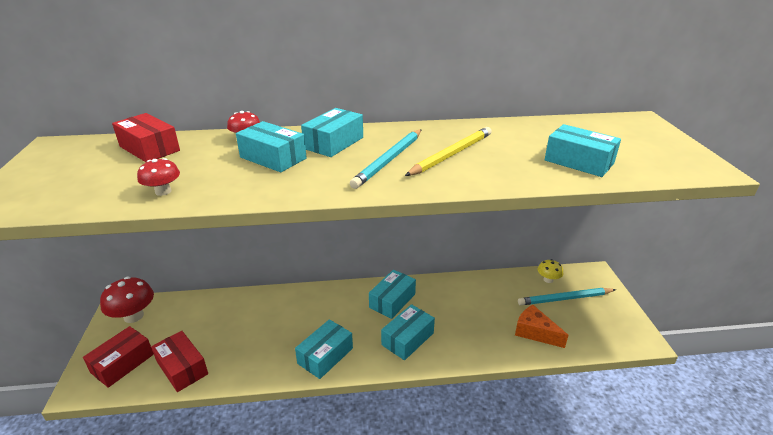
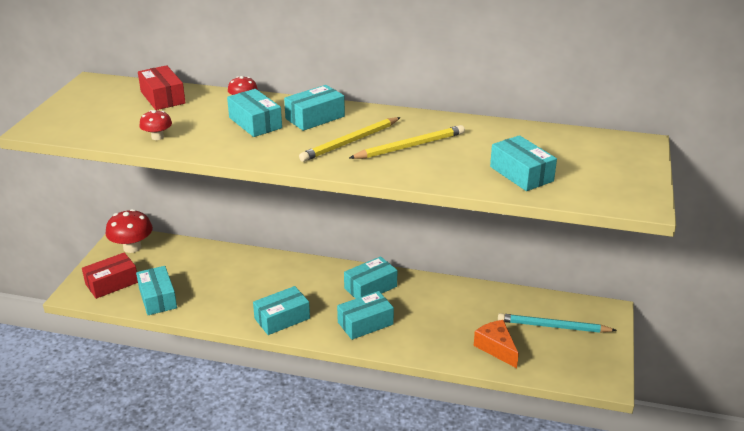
camera: 20 degrees right, 0 degrees up
red box [151,331,208,392] -> turquoise box [136,266,177,315]
turquoise pencil [350,129,422,189] -> yellow pencil [299,117,401,162]
yellow mushroom [538,259,563,283] -> none

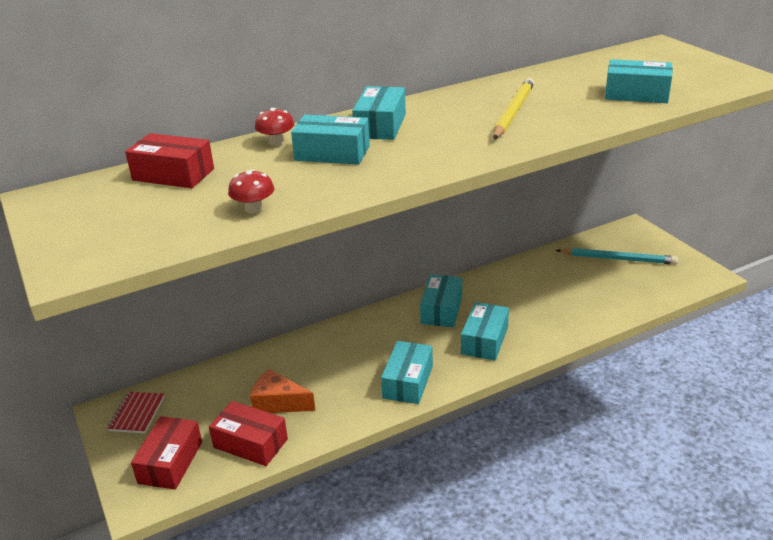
camera: 40 degrees left, 0 degrees up
red mushroom [105,209,153,253] -> red notebook [107,392,164,433]
turquoise box [136,266,177,315] -> red box [209,401,288,466]
yellow pencil [299,117,401,162] -> none
orange cheese [474,320,519,368] -> orange cheese moved to [250,369,316,413]
turquoise pencil [498,313,617,333] -> turquoise pencil turned 135 degrees counterclockwise [556,248,678,265]

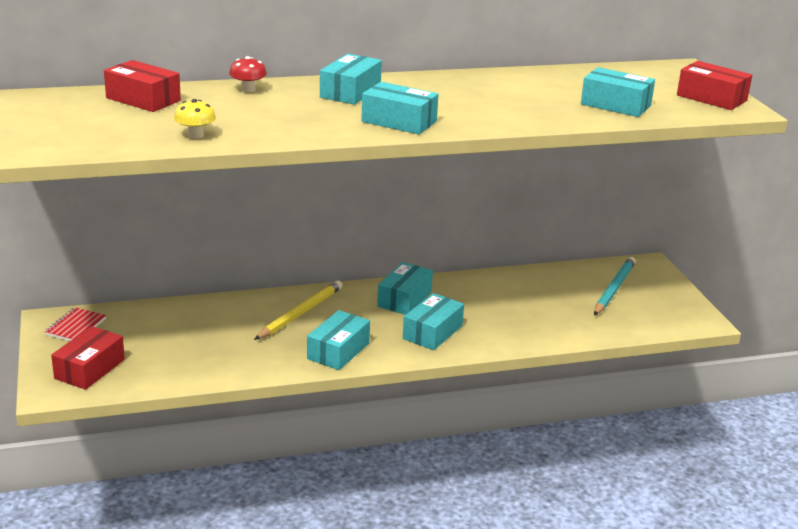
camera: 10 degrees right, 5 degrees down
red box [209,401,288,466] -> red box moved to [677,61,752,110]
red mushroom [228,170,275,214] -> yellow mushroom [174,99,216,139]
orange cheese [250,369,316,413] -> none
turquoise box [291,115,370,165] -> turquoise box moved to [361,82,438,135]
yellow pencil [493,78,534,139] -> yellow pencil moved to [254,281,343,340]
turquoise pencil [556,248,678,265] -> turquoise pencil turned 90 degrees counterclockwise [594,257,636,315]

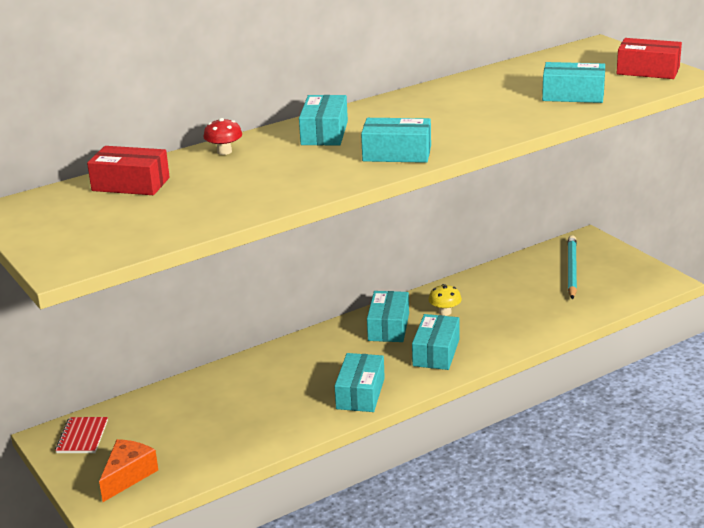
camera: 15 degrees left, 0 degrees up
red box [51,326,125,390] -> orange cheese [99,439,158,502]
yellow mushroom [174,99,216,139] -> yellow mushroom moved to [428,284,462,316]
yellow pencil [254,281,343,340] -> none

